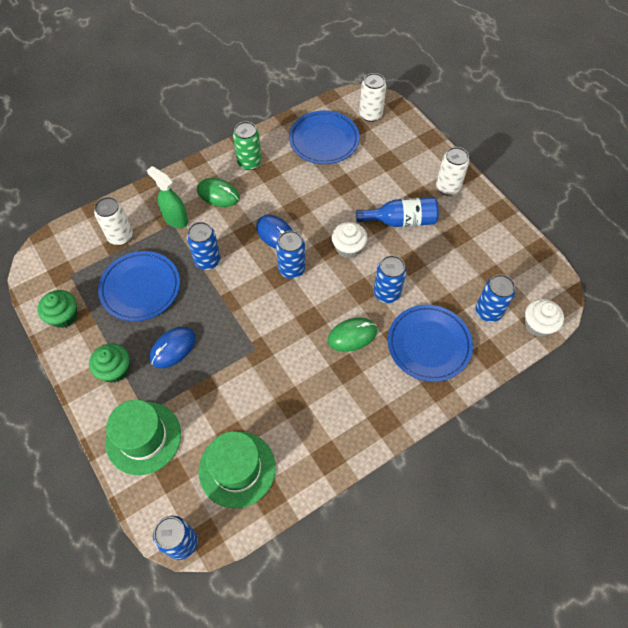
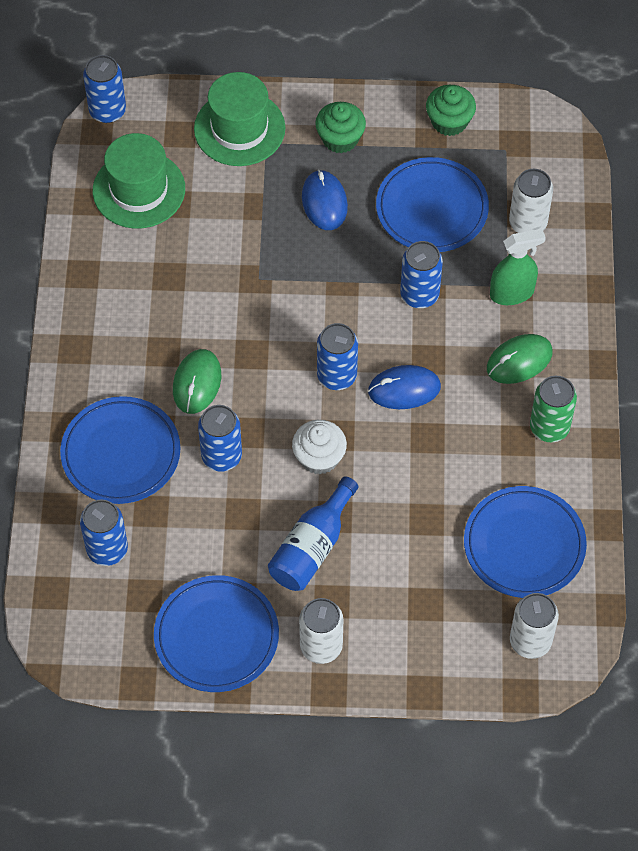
camera: 125 degrees right, 0 degrees up
white cupcake [525,299,564,337] -> none
none -> blue plate [154,575,279,692]

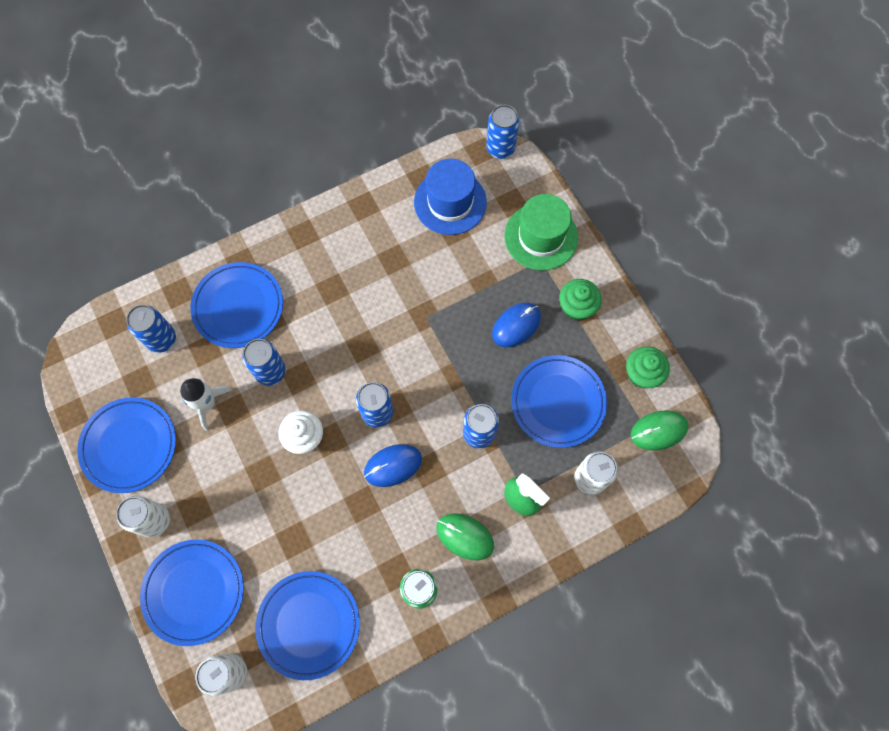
camera: 60 degrees right, 10 degrees up
green hat [93,133,185,229] -> blue hat [414,159,487,235]
green mouse [173,349,221,414] -> green mouse moved to [630,410,689,451]
blue bottle [268,476,358,591] -> none
blue mouse [368,365,441,409] -> blue mouse turned 75 degrees counterclockwise [364,444,422,487]
none -> blue plate [140,539,244,646]
none -> white rocket [180,378,232,431]

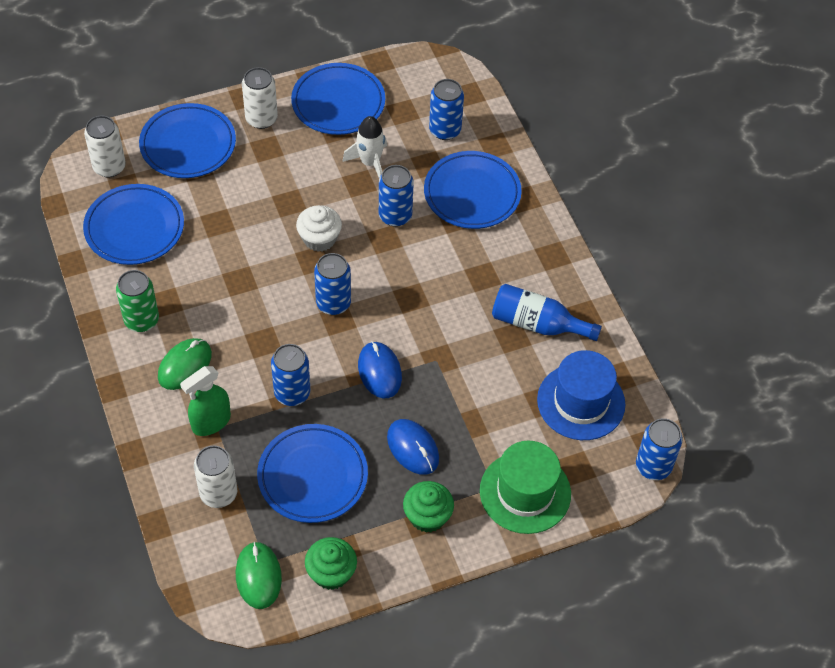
camera: 95 degrees right, 15 degrees down
blue mouse [364,444,422,487] -> blue mouse moved to [358,341,402,398]
none -> blue bottle [492,284,602,341]

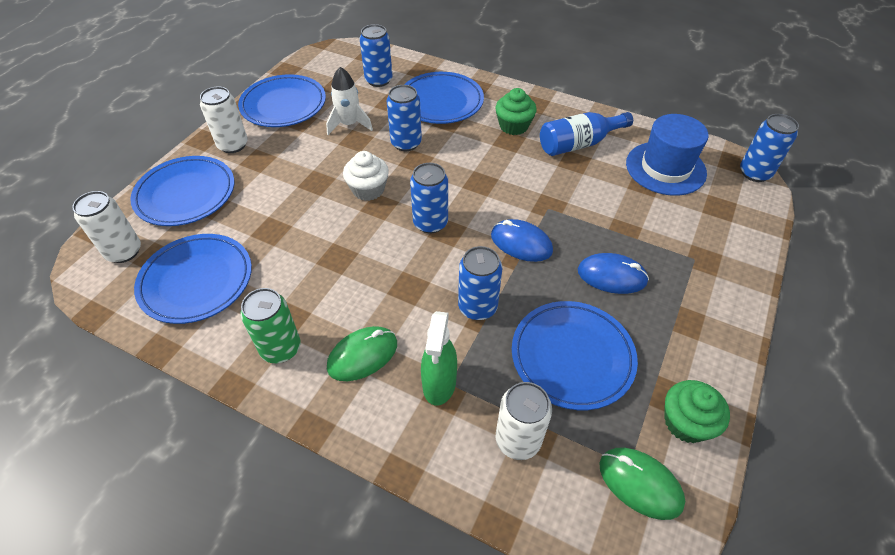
camera: 40 degrees left, 5 degrees down
green mouse [158,338,212,390] -> green mouse turned 60 degrees clockwise [327,326,397,381]
green cupcake [403,481,454,533] -> green cupcake moved to [495,88,537,135]
green hat [480,441,571,534] -> none

